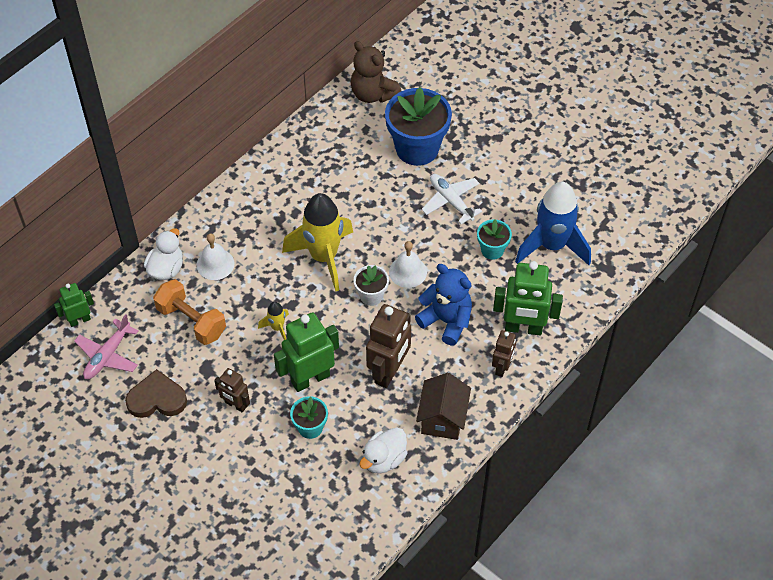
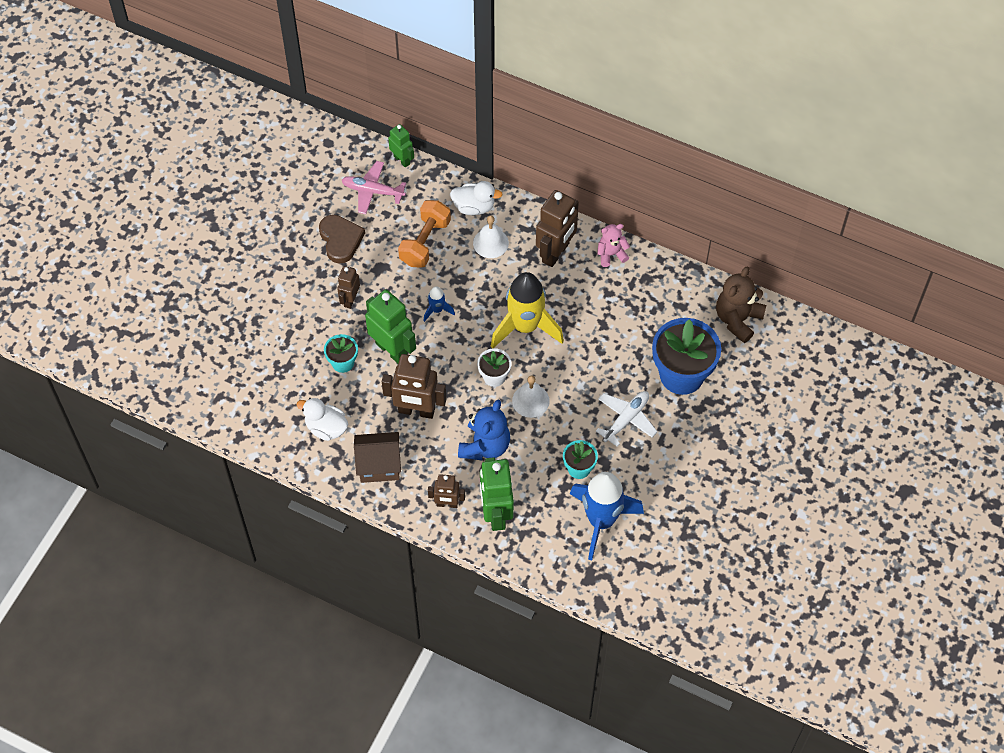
camera: 75 degrees right, 5 degrees up
yellow rocket [258,302,289,340] -> blue rocket [423,286,455,322]
none -> brown robot [536,190,579,267]
none -> pink teddy bear [597,224,630,267]

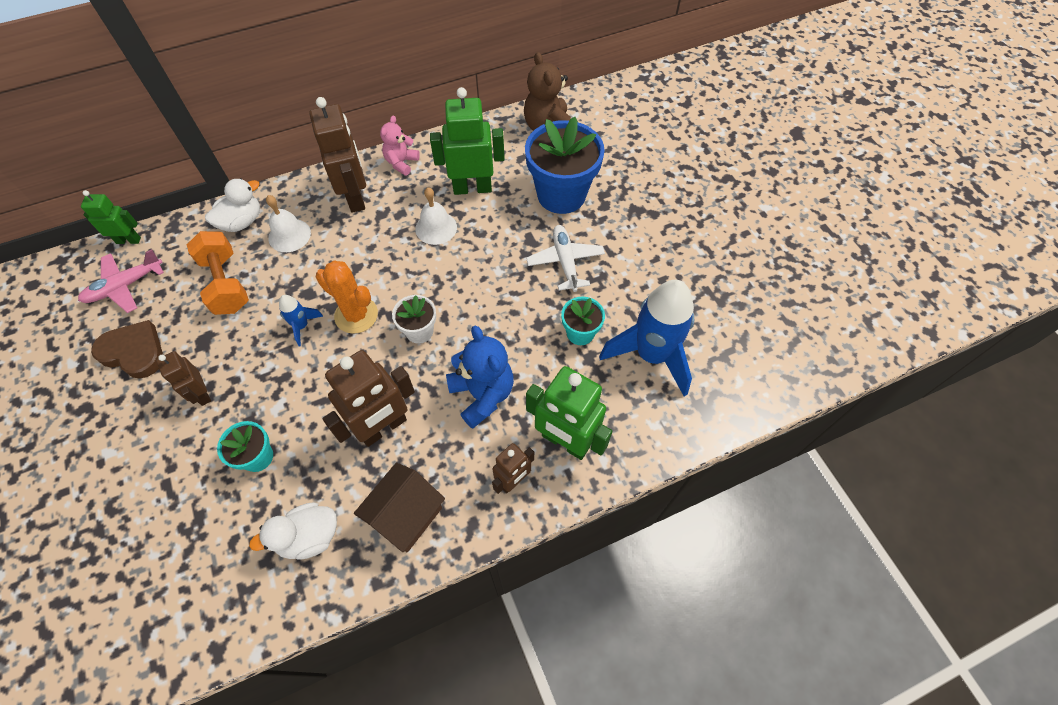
camera: 50 degrees left, 0 degrees up
green robot [365,289,416,363] -> green robot moved to [430,87,505,195]
yellow rocket [491,272,564,348] -> none
white bell [512,375,550,418] -> white bell moved to [415,187,457,245]
none -> orange cactus [316,261,378,334]

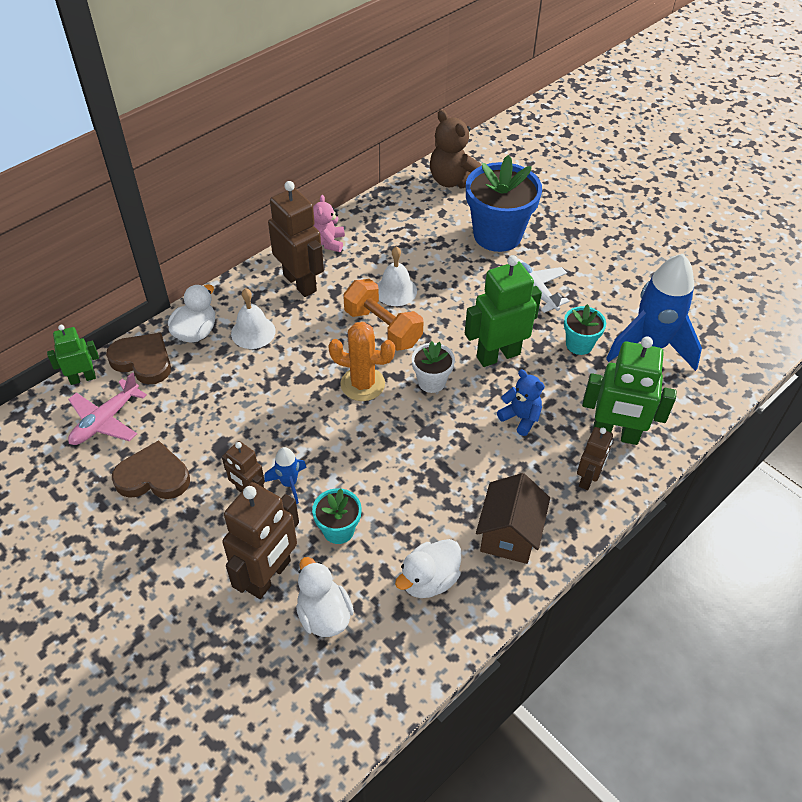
camera: 20 degrees left, 10 degrees down
orange dumbbell [187,231,249,315] -> orange dumbbell moved to [343,279,424,351]
blue rocket [279,295,323,347] -> blue rocket moved to [264,447,307,504]
brown robot [323,350,415,447] -> brown robot moved to [222,482,299,599]
green robot [430,87,505,195] -> green robot moved to [465,255,542,367]
blue teddy bear [446,326,514,429] -> blue teddy bear [497,370,545,436], size x0.63
none -> brown heart [106,333,171,384]
none -> white duck [296,557,354,637]

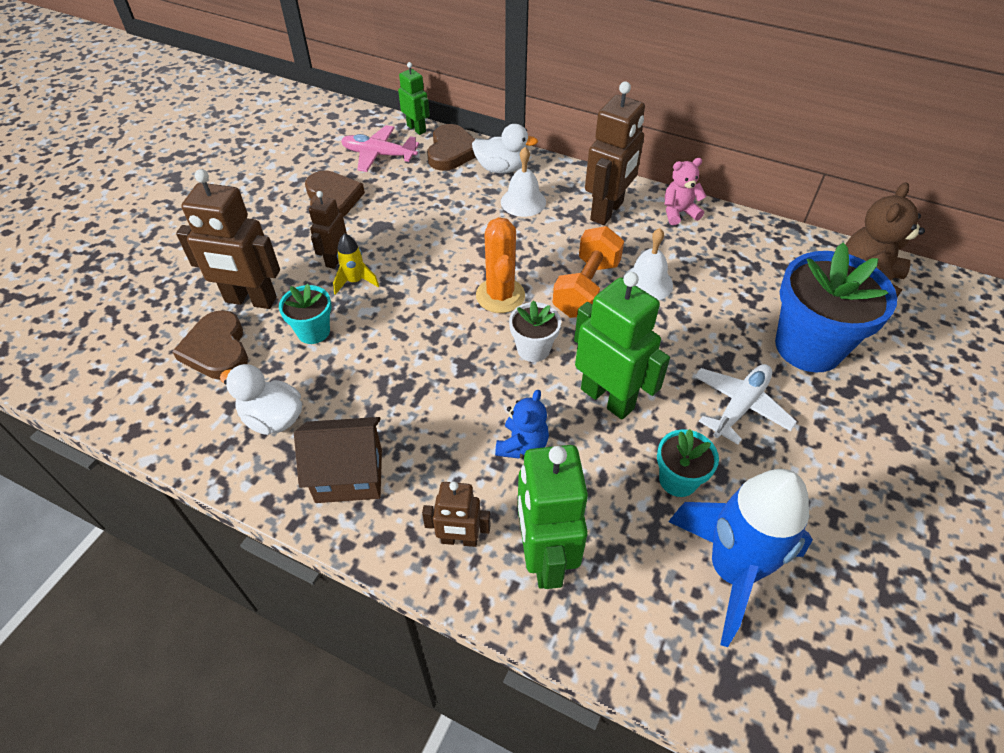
camera: 70 degrees right, 0 degrees up
blue rocket [264,447,307,504] -> yellow rocket [333,233,379,295]
white duck [296,557,354,637] -> brown heart [172,310,248,380]

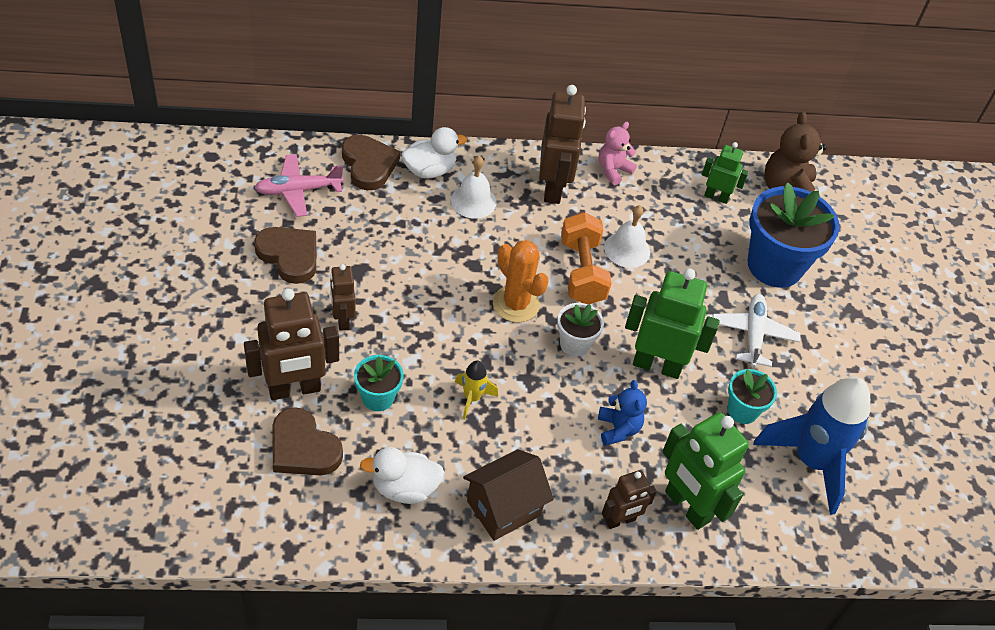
camera: 35 degrees left, 0 degrees up
yellow rocket [333,233,379,295] -> yellow rocket moved to [455,360,498,419]
green robot [398,62,430,135] -> green robot moved to [702,142,749,204]

